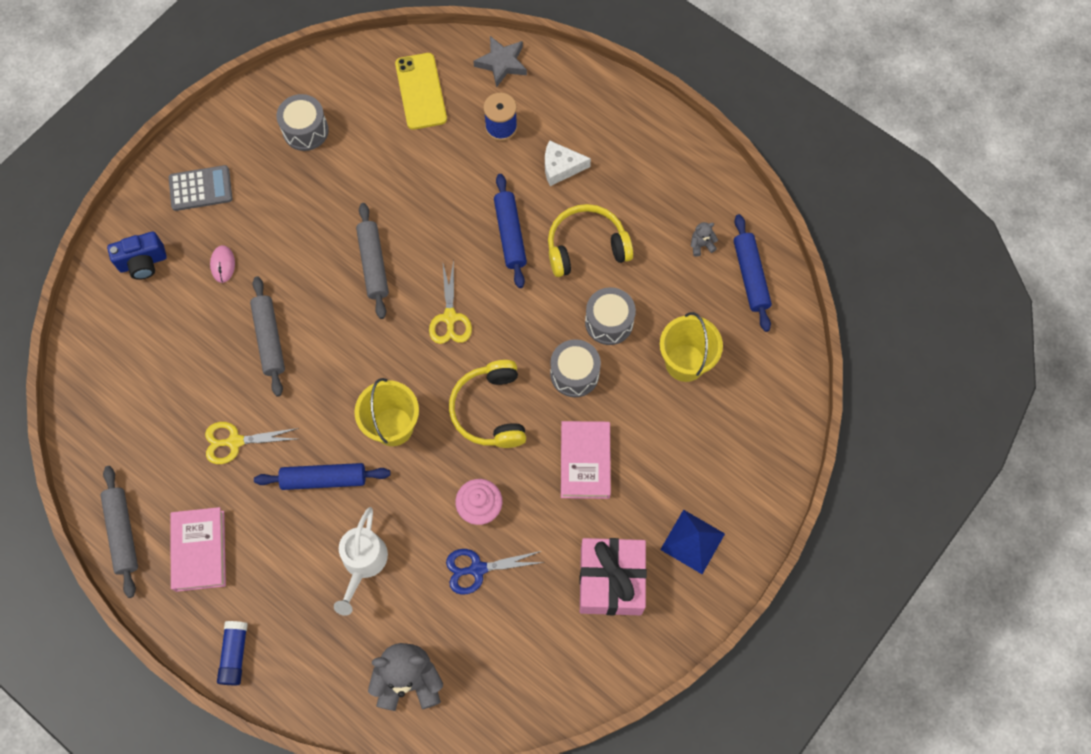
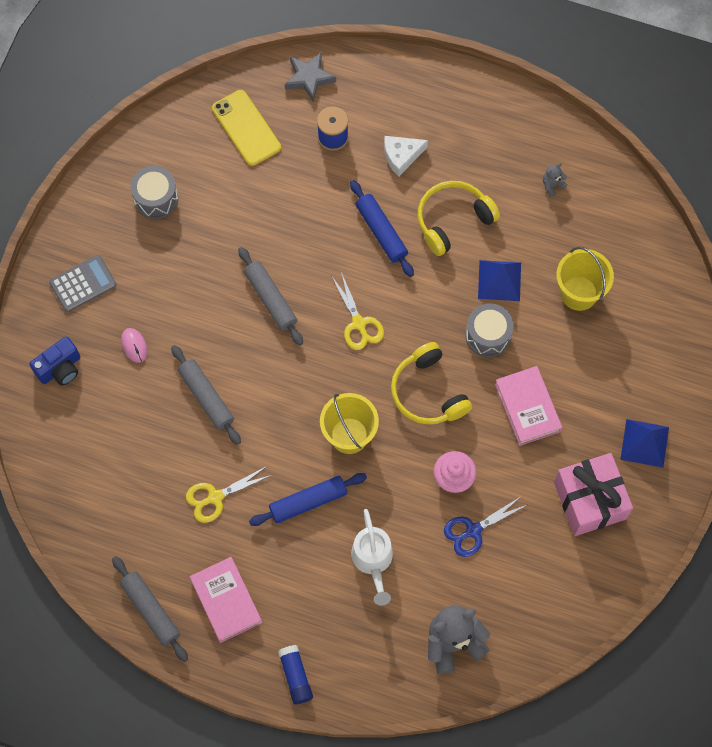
camera: 20 degrees left, 0 degrees up
grey drum [585,287,636,345] -> blue pyramid [478,260,521,301]
blue rolling pin [734,214,772,332] -> none

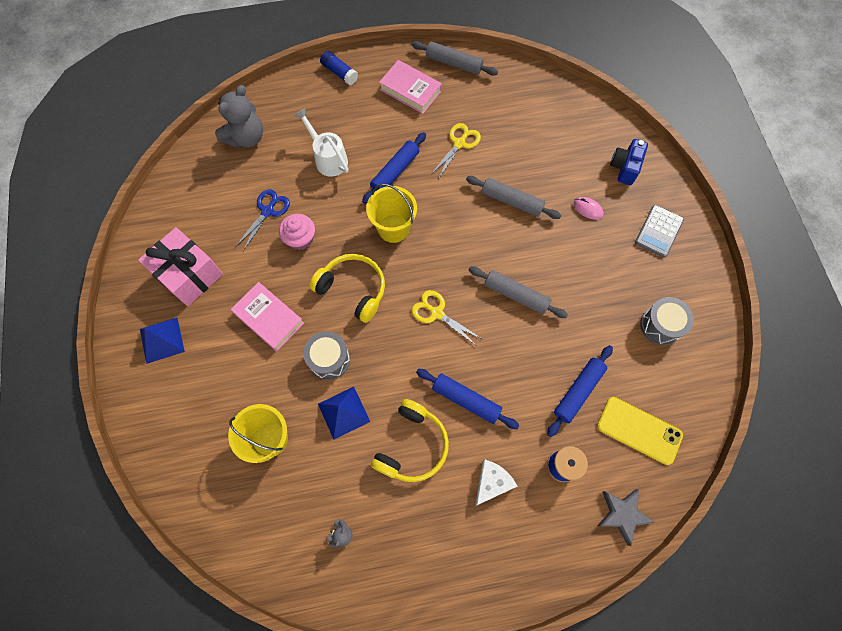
camera: 150 degrees right, 0 degrees up
none -> blue rolling pin [547,345,613,437]

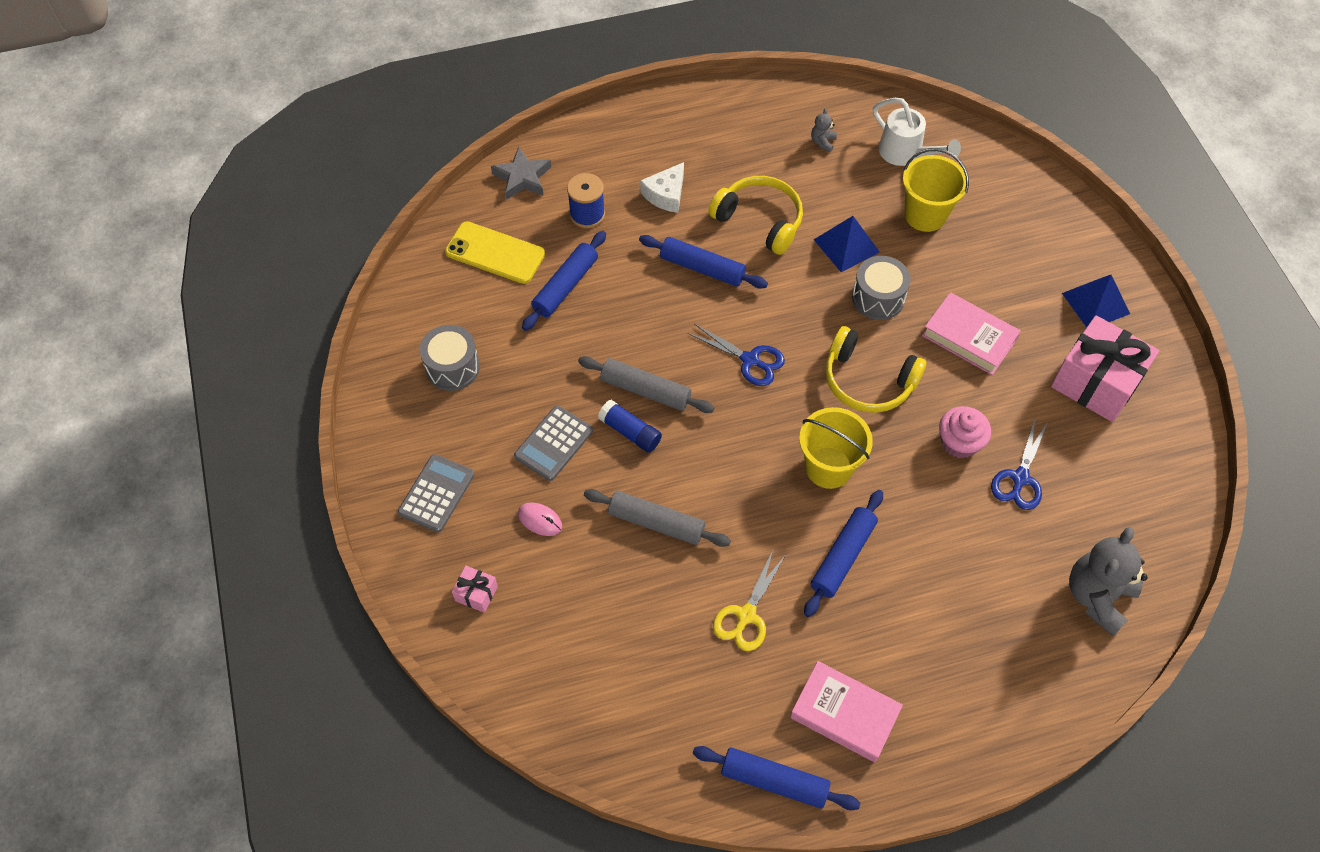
camera: 175 degrees right, 10 degrees down
white watering can [295,108,349,177] -> white watering can moved to [873,98,961,166]
blue glue stick [320,50,358,85] -> blue glue stick moved to [598,400,662,453]
yellow headphones [371,399,449,482] -> yellow headphones turned 105 degrees clockwise [708,176,803,255]
grey rolling pin [411,41,498,76] -> blue rolling pin [693,746,860,810]
yellow scissors [412,290,482,346] -> blue scissors [688,324,785,386]
blue camera [610,139,648,185] -> pink gift [452,566,498,613]
none -> grey calculator [514,405,593,481]

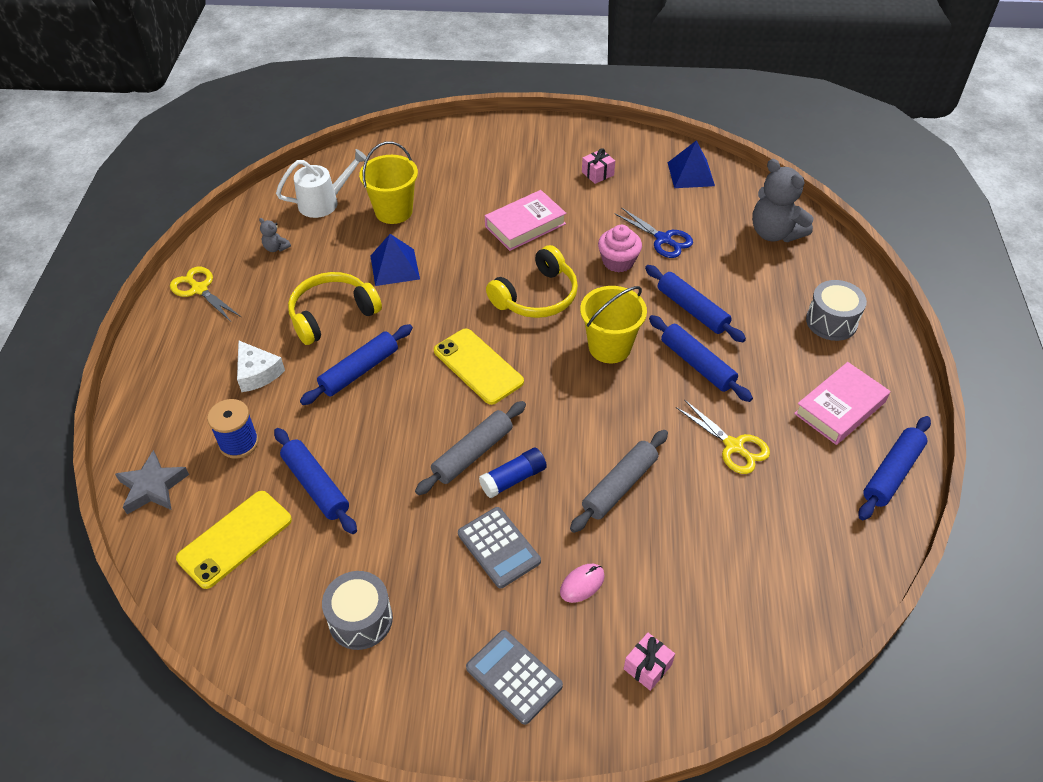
camera: 70 degrees left, 10 degrees down
blue scissors [688,324,785,386] -> yellow phone [434,329,524,405]
grey drum [852,256,911,320] -> grey drum moved to [806,280,867,341]
pink gift [1051,315,1159,422] -> pink gift [582,148,615,184], size x0.43
blue pyramid [1062,275,1130,327] -> blue pyramid moved to [668,140,715,188]
none -> yellow scissors [170,267,241,322]
none -> blue rolling pin [645,265,746,342]

